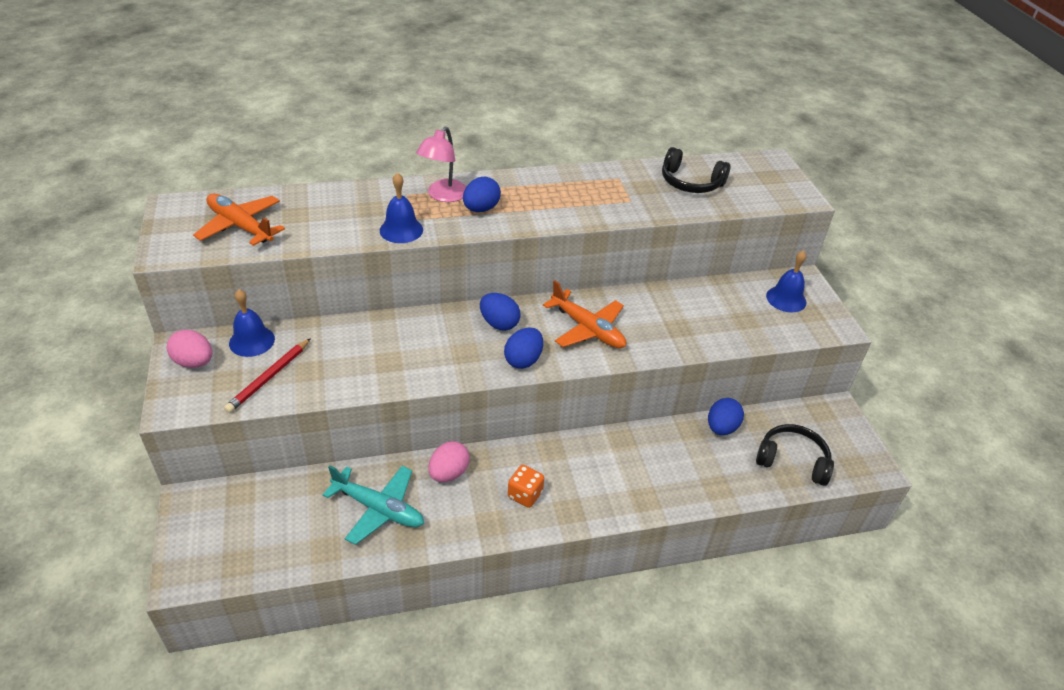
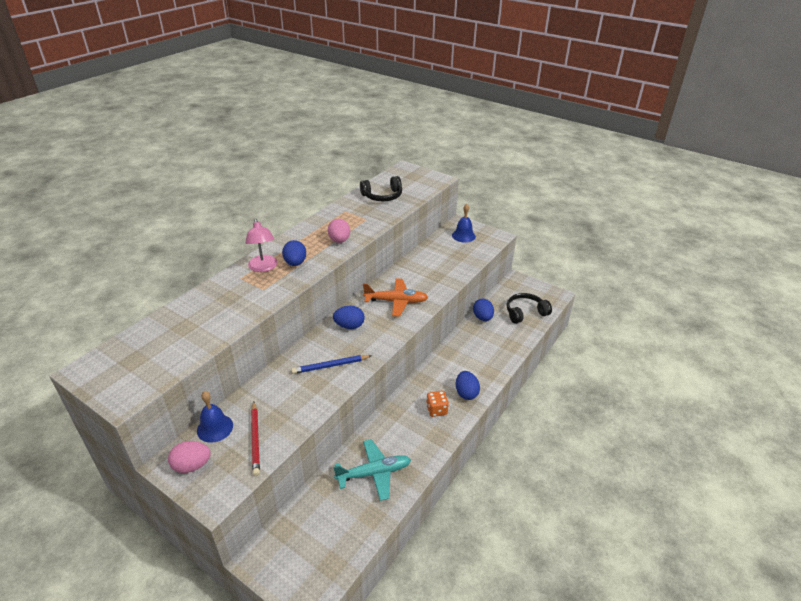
camera: 40 degrees left, 5 degrees down
orange plane [193,194,285,246] -> none
blue bell [380,172,423,243] -> none
pink egg [428,441,470,482] -> pink egg moved to [328,219,350,243]
blue egg [504,327,543,369] -> blue egg moved to [456,371,480,400]
none -> blue pencil [291,355,371,374]

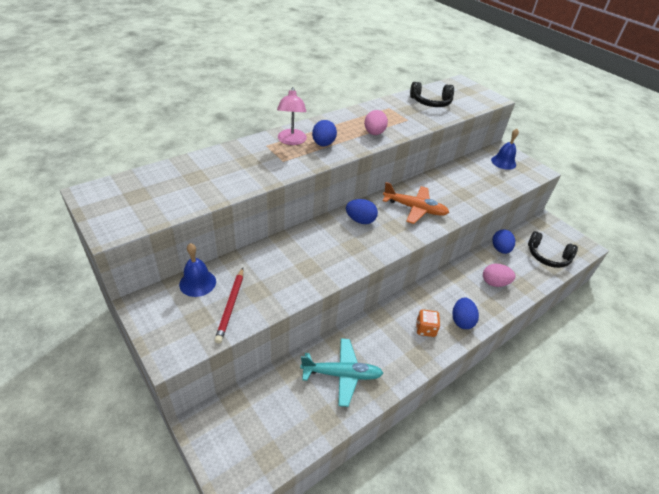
camera: 15 degrees right, 5 degrees up
pink egg [168,441,211,473] -> pink egg moved to [483,264,515,287]
blue pencil [291,355,371,374] -> none
black headphones [507,293,552,324] -> black headphones turned 150 degrees counterclockwise [528,231,578,268]

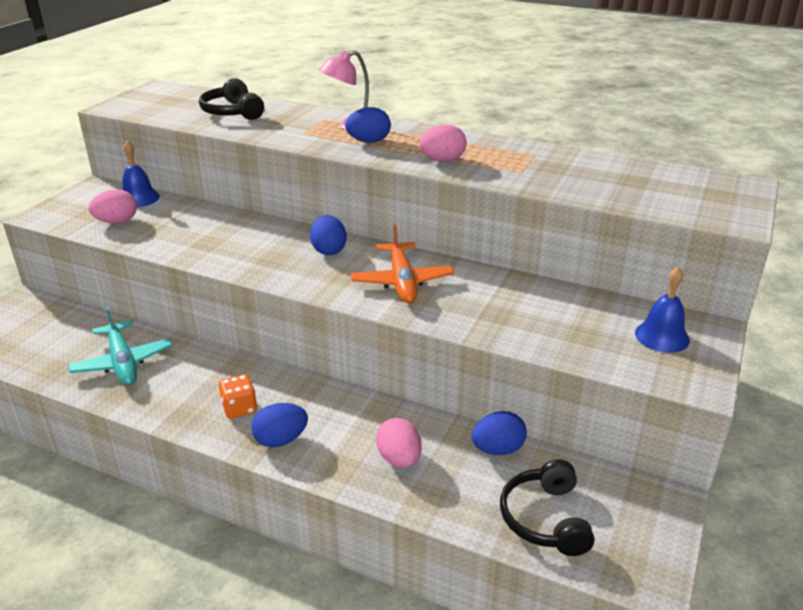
camera: 65 degrees right, 10 degrees down
red pencil [214,268,243,344] -> pink egg [89,189,137,224]
black headphones [410,82,454,107] -> black headphones moved to [199,78,264,120]

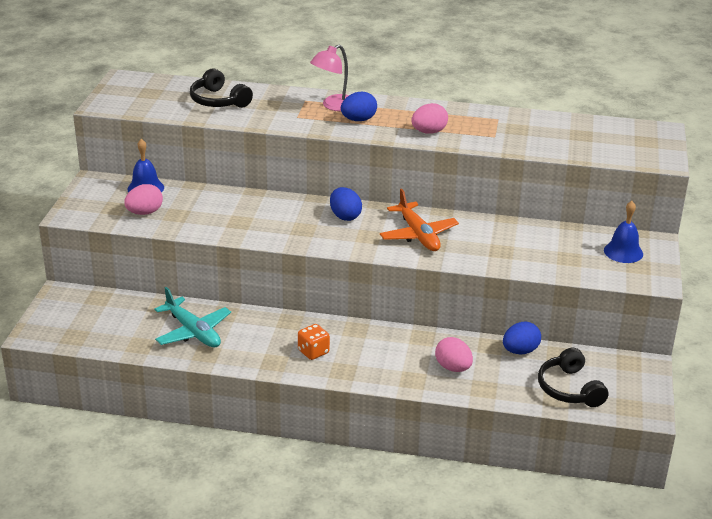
camera: 15 degrees left, 0 degrees up
blue egg [251,403,308,447] -> none

